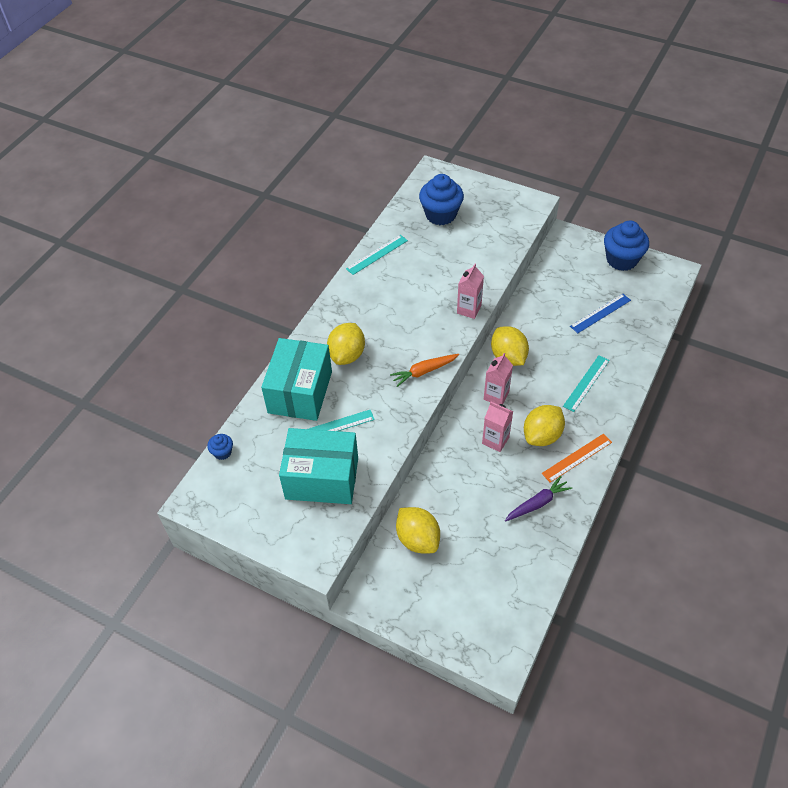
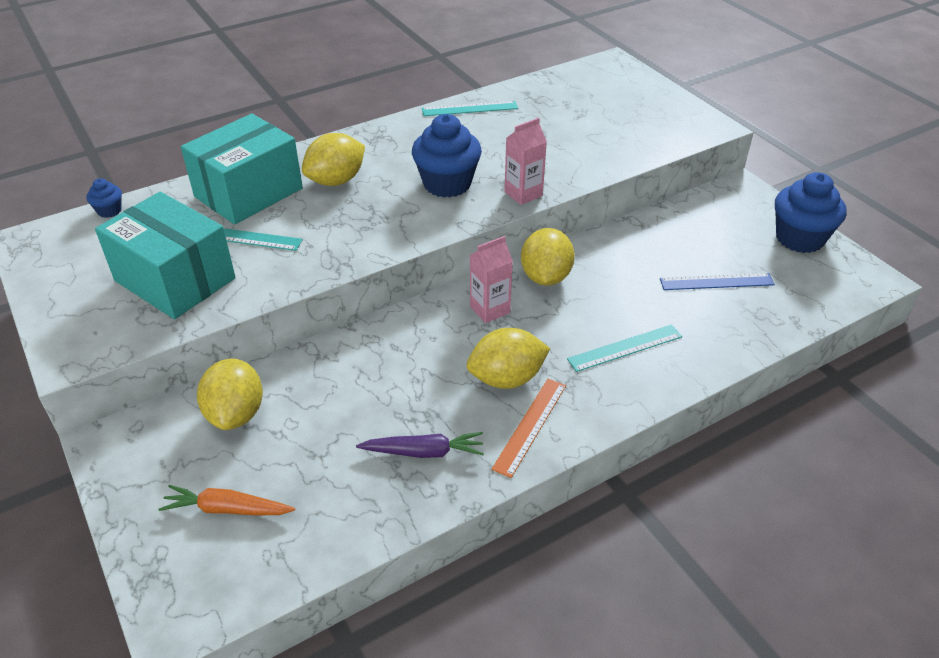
camera: 30 degrees right, 10 degrees down
orange carrot [390,354,459,387] -> orange carrot moved to [158,485,295,516]
blue cupcake [419,174,464,225] -> blue cupcake moved to [412,114,482,197]
pink carton [482,402,513,452] -> none
orange ruler [542,434,612,483] -> orange ruler turned 60 degrees counterclockwise [491,379,566,478]

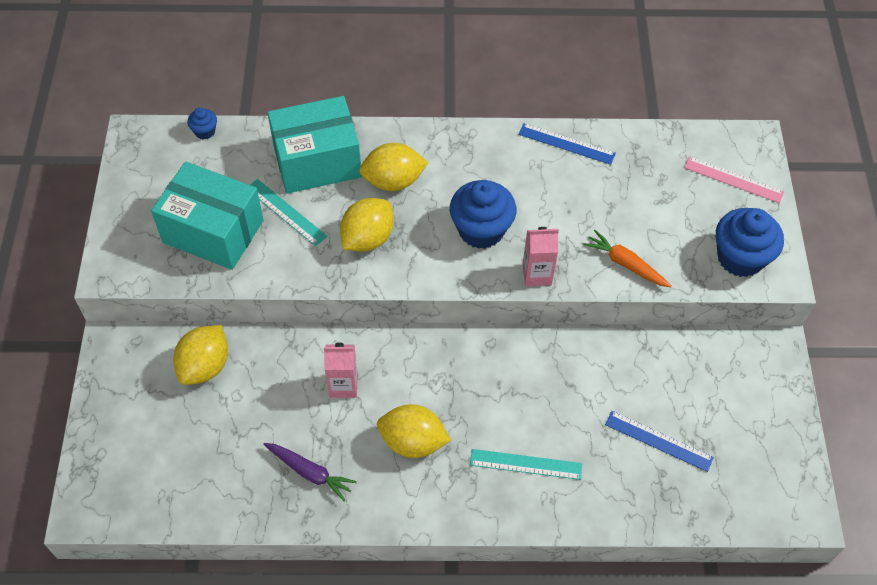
camera: 30 degrees right, 15 degrees up
turquoise box [95,192,236,319] -> turquoise box turned 45 degrees counterclockwise [151,162,264,270]
orange carrot [158,485,295,516] -> orange carrot moved to [583,230,672,287]
turquoise ruler [422,101,518,116] -> blue ruler [518,123,616,165]
pink carton [470,236,513,323] -> pink carton moved to [324,343,358,398]
orange ruler [491,379,566,478] -> none
yellow lemon [521,228,575,286] -> yellow lemon moved to [340,198,394,252]
blue cupcake [775,172,847,253] -> blue cupcake moved to [716,208,784,277]
none -> pink ruler [684,156,784,203]

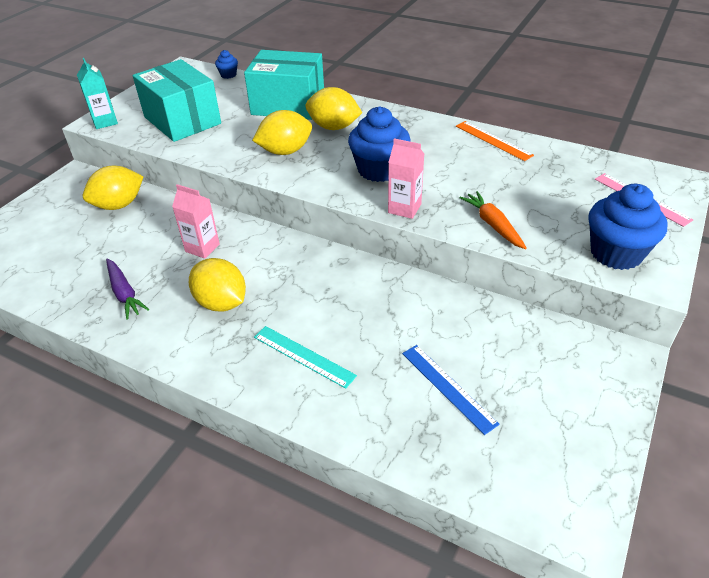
camera: 30 degrees right, 15 degrees down
turquoise ruler [250,179,327,246] -> none
blue ruler [518,123,616,165] -> orange ruler [456,121,534,161]
none -> turquoise carton [77,58,118,129]

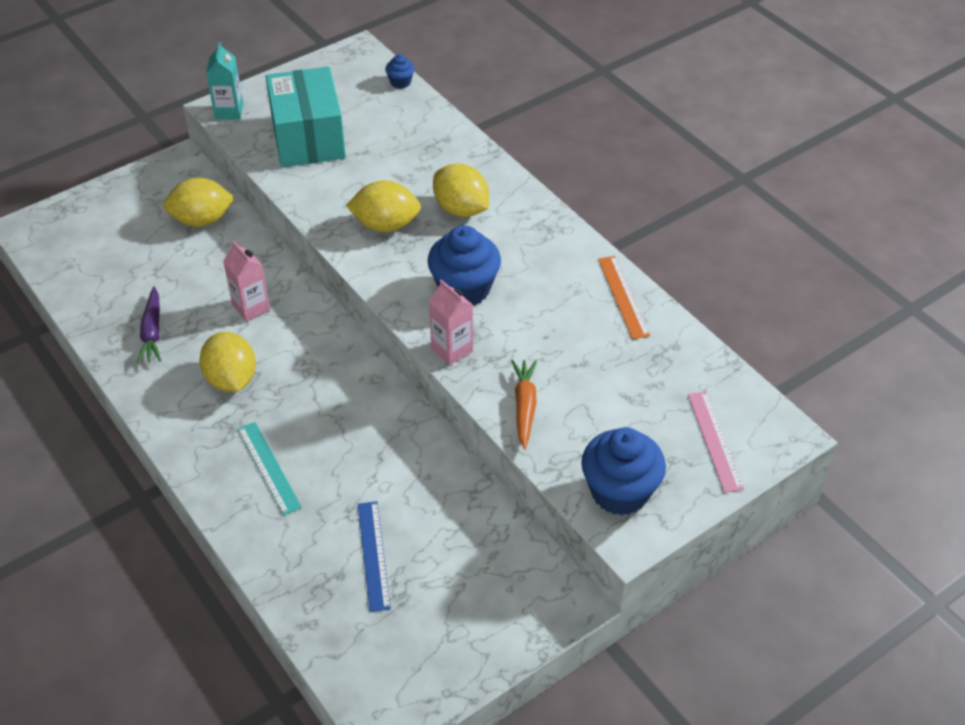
camera: 25 degrees right, 5 degrees up
turquoise box [244,50,324,120] -> none

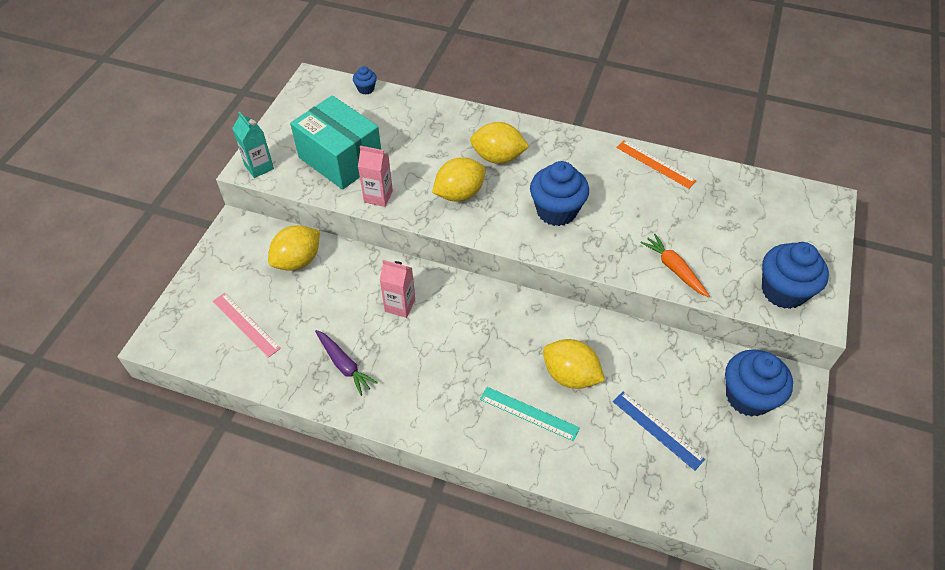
camera: 35 degrees left, 5 degrees up
yellow lemon [199,332,256,392] -> yellow lemon moved to [543,339,605,389]
pink carton [429,279,473,365] -> pink carton moved to [358,146,393,207]
pink ruler [688,391,744,493] -> pink ruler moved to [213,293,281,358]
none -> blue cupcake [725,349,793,417]

